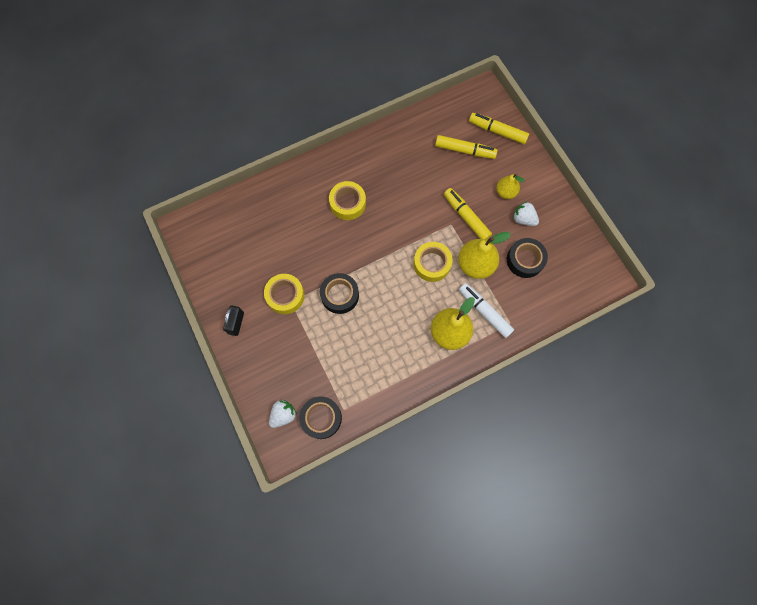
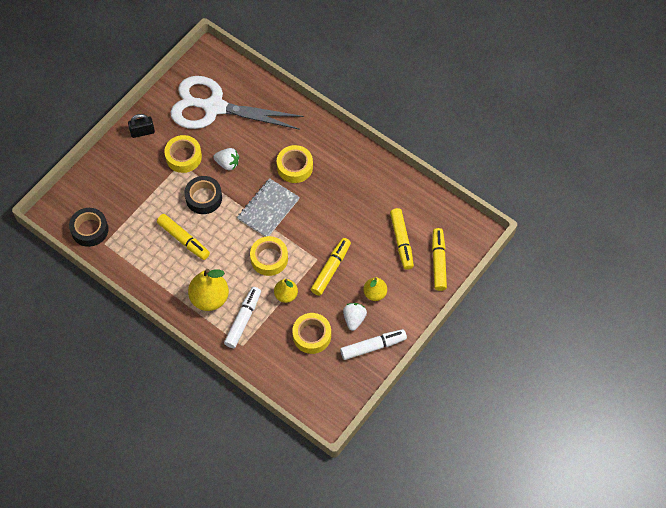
camera: 65 degrees right, 10 degrees down
white strawberry [269,400,297,428] -> white strawberry moved to [213,148,239,170]
yellow pear [458,232,511,279] -> yellow pear [274,279,298,303], size x0.60
black tape [507,238,548,278] -> yellow tape [292,313,331,354]
none -> yellow marker [157,214,210,260]
none -> white scissors [170,76,304,130]
none -> grey notebook [237,178,300,237]
none -> white marker [340,329,407,360]

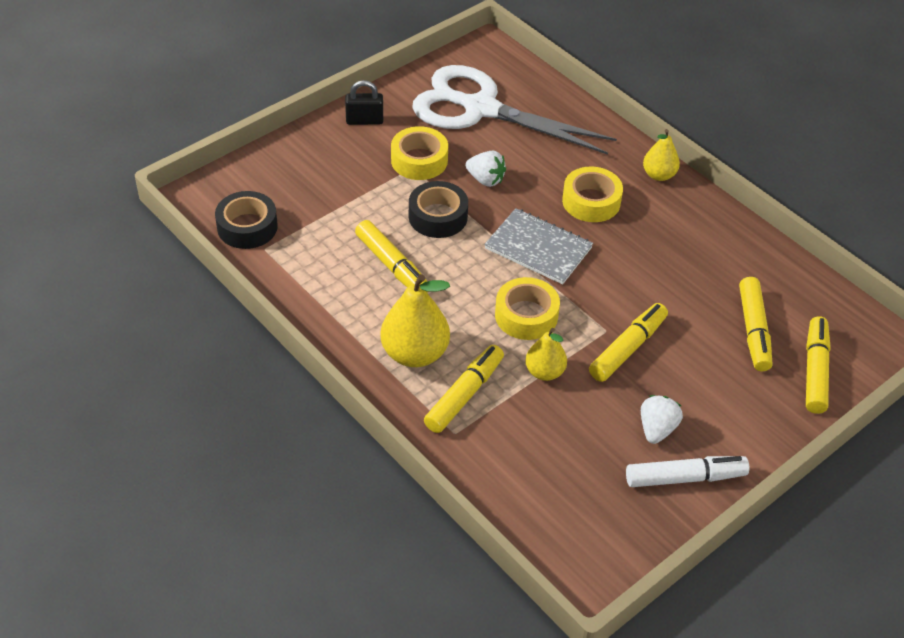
camera: 10 degrees right, 15 degrees down
white marker [224,287,261,348] -> yellow marker [424,345,504,433]
grey notebook [237,178,300,237] -> grey notebook turned 75 degrees clockwise [484,208,593,284]
yellow tape [292,313,331,354] -> none
yellow pear [363,277,387,301] -> yellow pear moved to [643,129,680,181]

